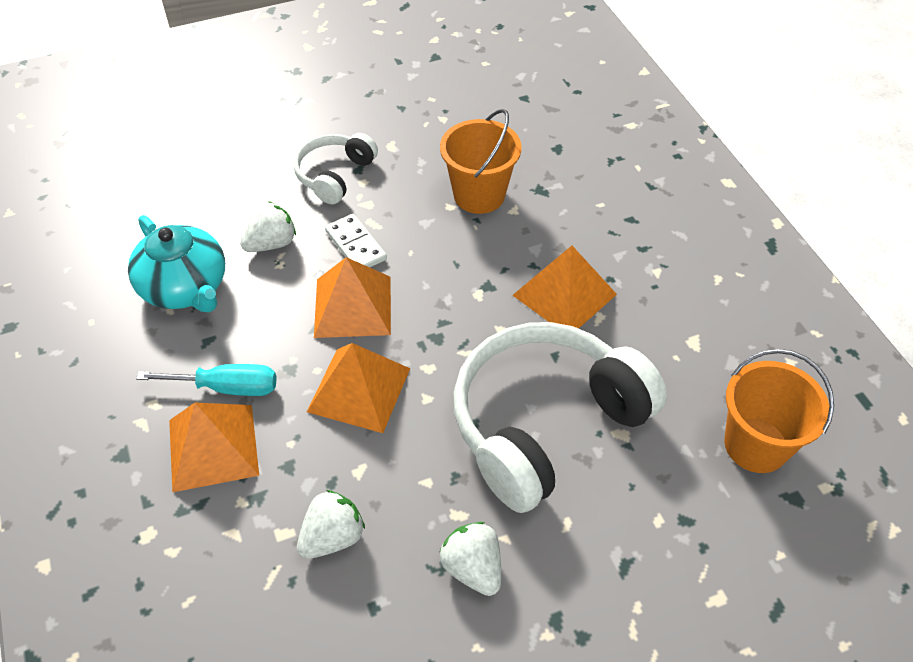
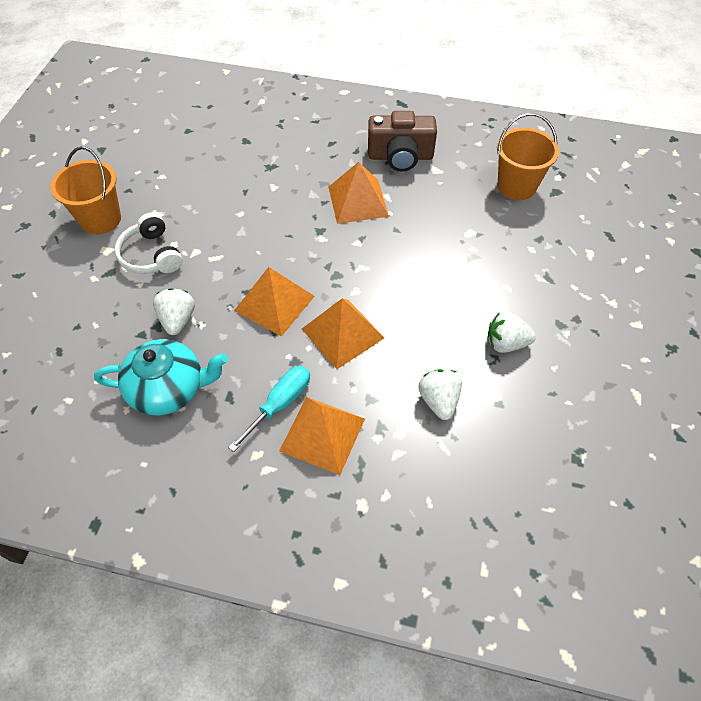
camera: 55 degrees left, 5 degrees up
white domino [325,214,387,267] -> none
orange bucket [440,109,521,214] -> orange bucket moved to [50,147,121,235]
white headphones [454,322,667,513] -> none
none -> brown camera [368,111,437,171]

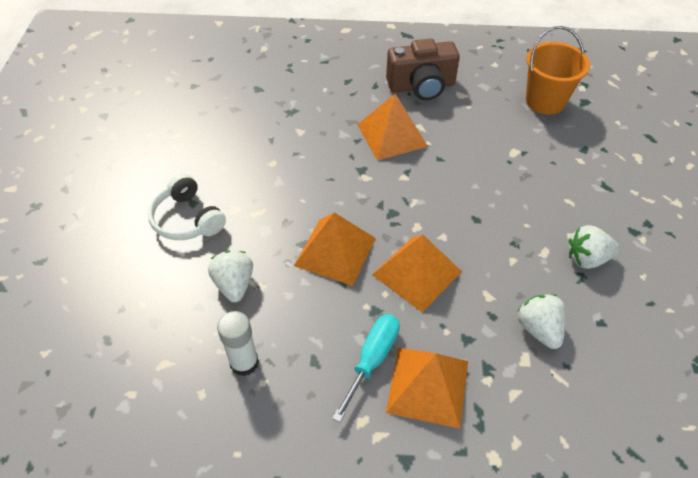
camera: 10 degrees left, 5 degrees down
orange bucket [50,147,121,235] -> none
turquoise teapot [94,339,228,416] -> white glue stick [217,311,259,376]

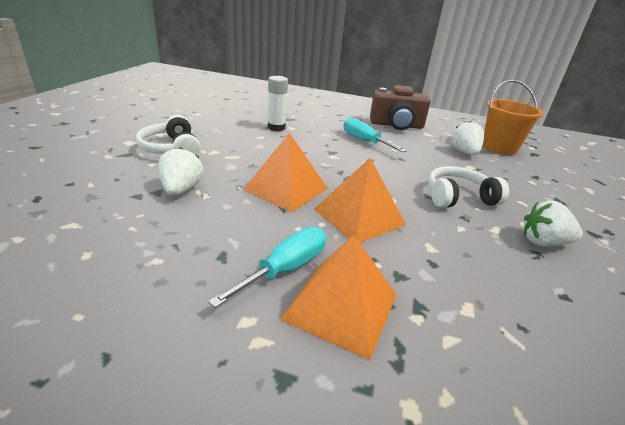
camera: 10 degrees right, 20 degrees down
white glue stick [217,311,259,376] -> white glue stick moved to [268,76,288,131]
orange pyramid [357,94,428,161] -> turquoise screwdriver [343,118,407,152]
white strawberry [517,294,566,349] -> white strawberry moved to [451,121,484,155]
none -> white headphones [428,166,509,208]

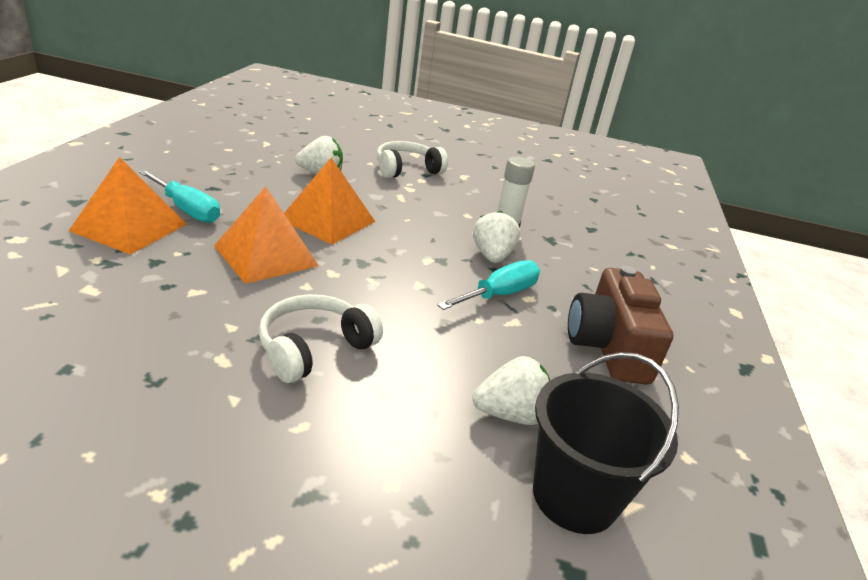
camera: 85 degrees right, 0 degrees up
white headphones [428,166,509,208] -> white headphones turned 120 degrees counterclockwise [259,294,383,383]
orange bucket [483,79,544,155] -> black bucket [533,352,679,534]
white strawberry [524,201,583,247] -> white strawberry moved to [473,211,520,263]

